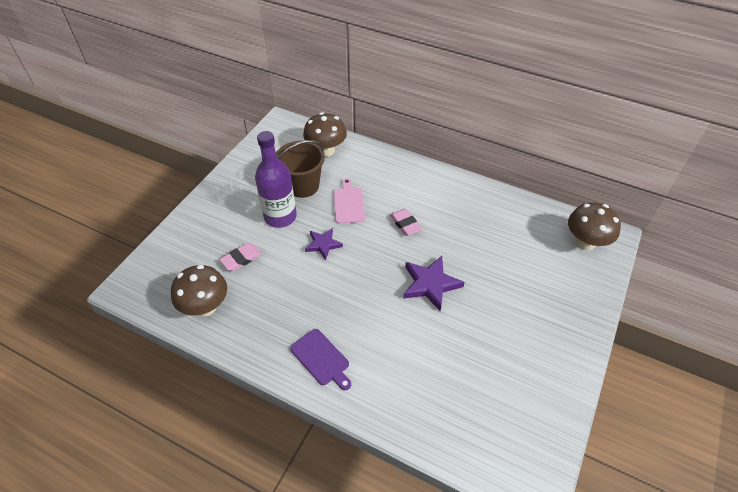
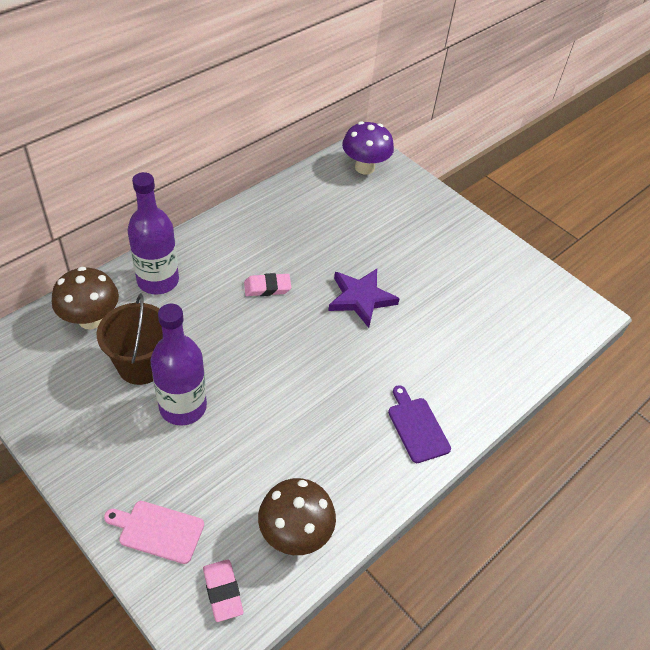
camera: 75 degrees left, 0 degrees up
pink eraser [219,243,262,271] -> pink eraser moved to [203,559,243,622]
purple cutting board [290,329,351,390] -> purple cutting board turned 90 degrees counterclockwise [388,385,451,463]
purple star [305,228,343,260] -> none
pink cutting board [334,178,365,224] -> pink cutting board moved to [104,501,204,564]
brown mushroom [568,202,621,251] -> purple mushroom [342,121,394,175]
none -> purple bottle [127,172,179,294]

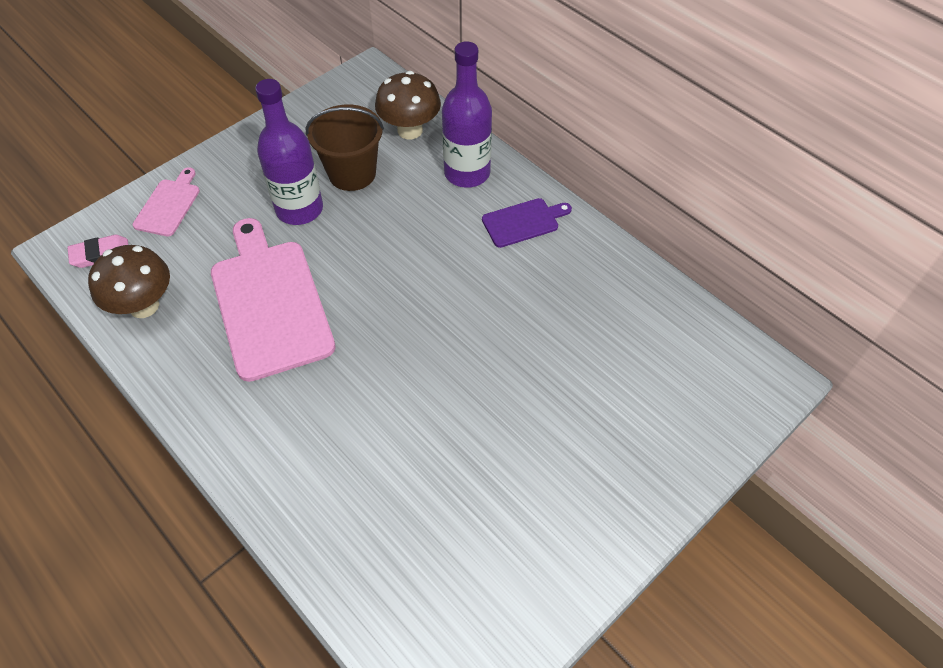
camera: 95 degrees right, 5 degrees up
pink eraser [244,273,291,296] -> none
purple star [328,269,400,328] -> none
purple mushroom [342,121,394,175] -> none
purple cutting board [388,385,451,463] -> purple cutting board moved to [482,198,572,248]
none -> pink cutting board [211,218,336,382]

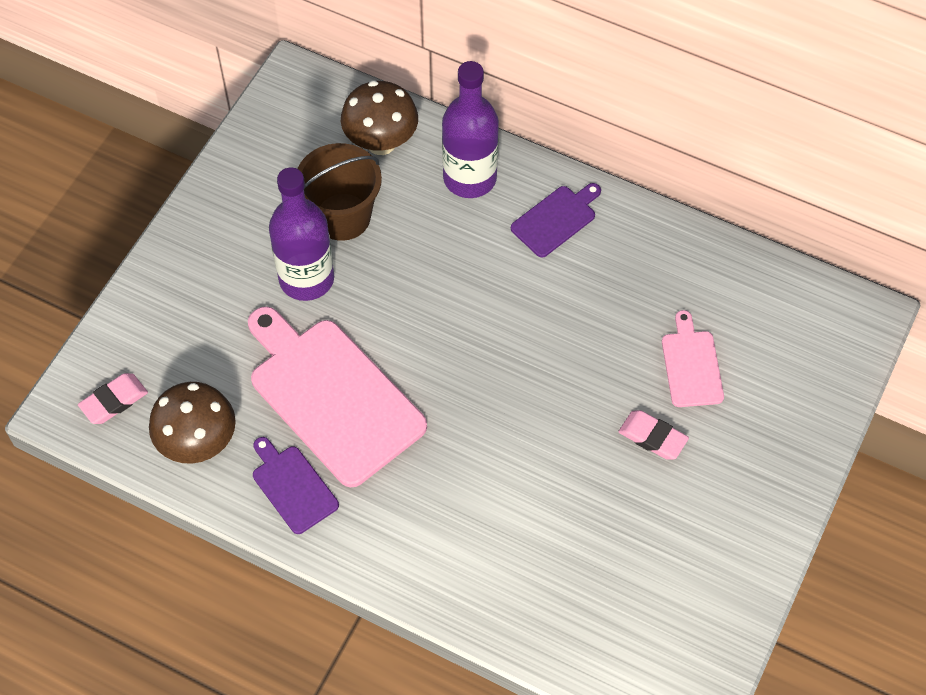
camera: 20 degrees left, 5 degrees up
pink cutting board [133,167,200,237] -> pink cutting board moved to [662,310,724,407]
none -> purple cutting board [253,437,339,534]
none -> pink eraser [618,410,689,460]

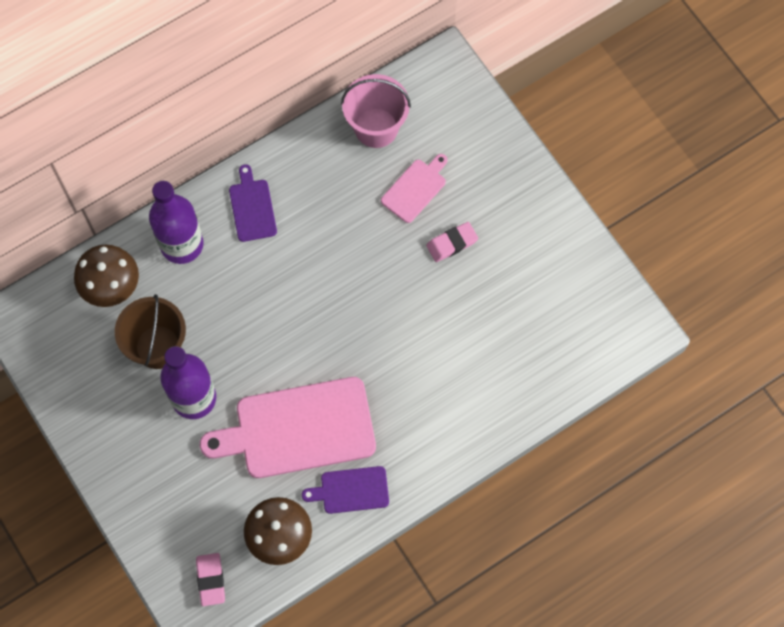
camera: 60 degrees left, 10 degrees up
pink cutting board [662,310,724,407] -> pink cutting board turned 105 degrees clockwise [381,154,448,223]
none -> pink bucket [341,74,411,148]

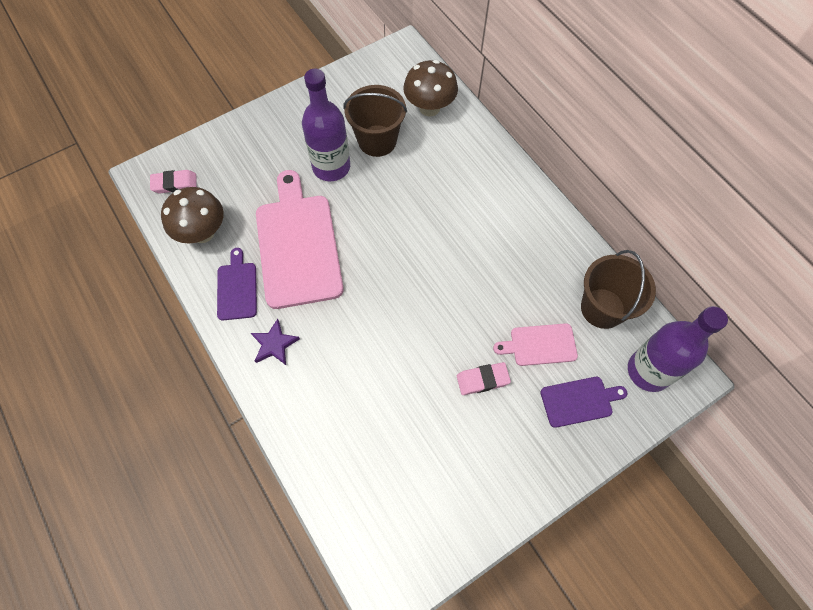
camera: 90 degrees right, 5 degrees down
purple bottle [149,181,204,264] -> purple bottle moved to [628,306,728,392]
purple cutting board [229,164,277,242] -> purple cutting board moved to [540,377,628,428]
pink bucket [341,74,411,148] -> brown bucket [581,250,656,329]
pink cutting board [381,154,448,223] -> pink cutting board turned 135 degrees clockwise [493,323,578,366]
pink eraser [426,222,478,262] -> pink eraser turned 75 degrees counterclockwise [457,362,511,395]
none -> purple star [251,319,300,365]

